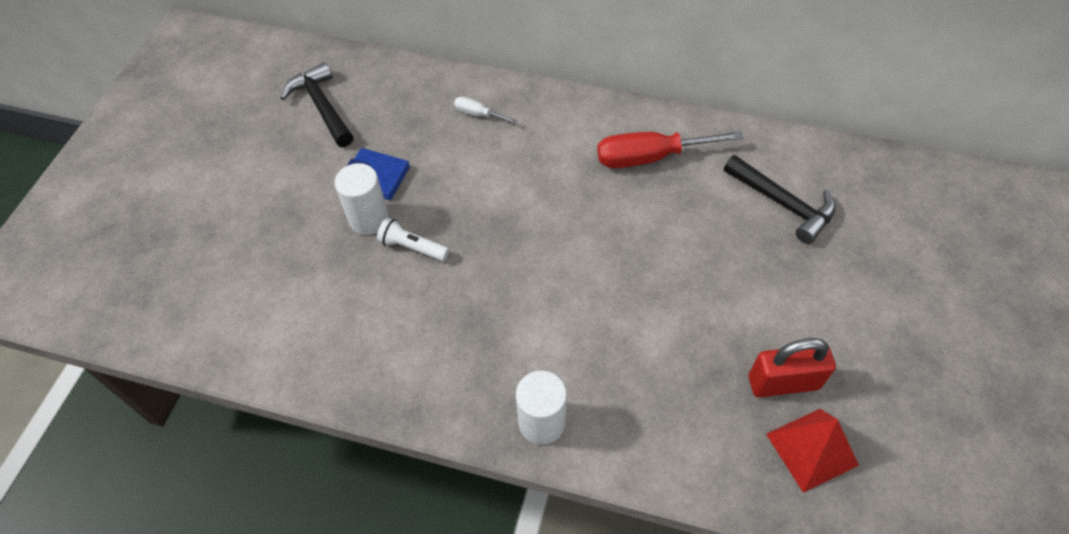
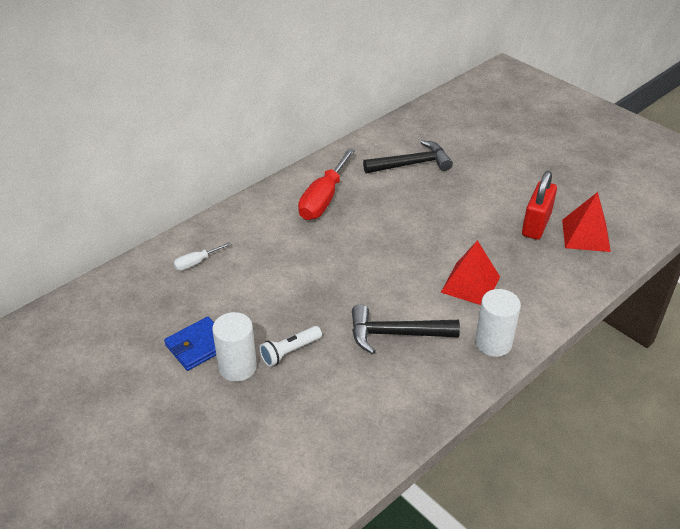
camera: 60 degrees left, 15 degrees down
black hammer [280,62,353,147] -> black hammer moved to [352,304,460,354]
none -> red pyramid [441,240,500,305]

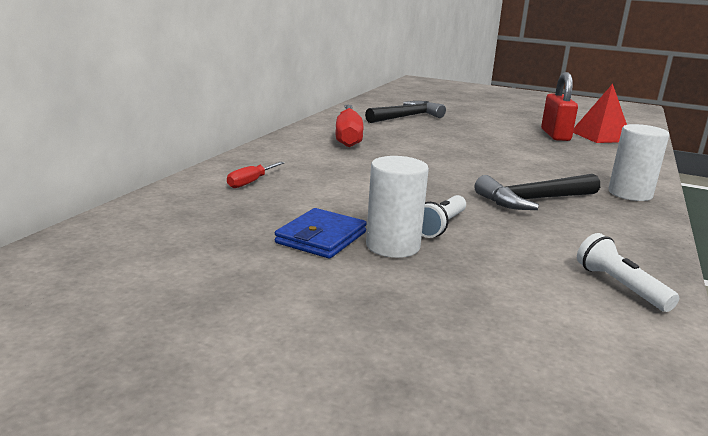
camera: 25 degrees left, 20 degrees down
white screwdriver [174,242,231,270] -> red screwdriver [227,161,284,188]
red pyramid [441,240,500,305] -> none
none -> white flashlight [577,233,679,312]

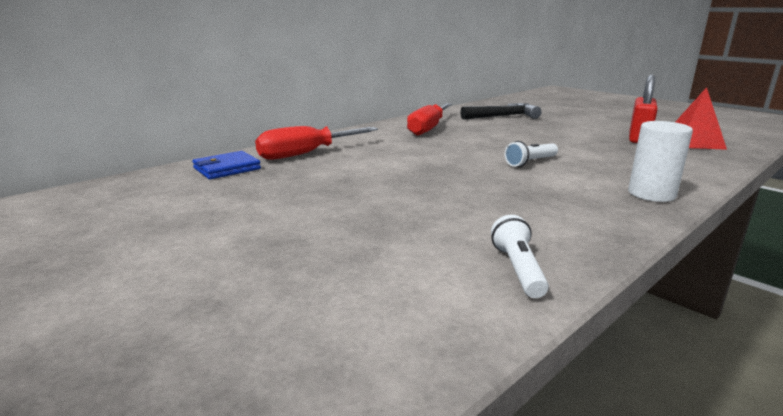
camera: 25 degrees right, 0 degrees up
red screwdriver [227,161,284,188] -> red screwdriver [255,126,378,160], size x2.06
blue wallet [275,208,367,259] -> blue wallet moved to [192,151,261,179]
white cylinder [366,156,429,258] -> none
white flashlight [422,195,466,238] -> white flashlight moved to [505,141,558,167]
black hammer [474,174,600,210] -> none

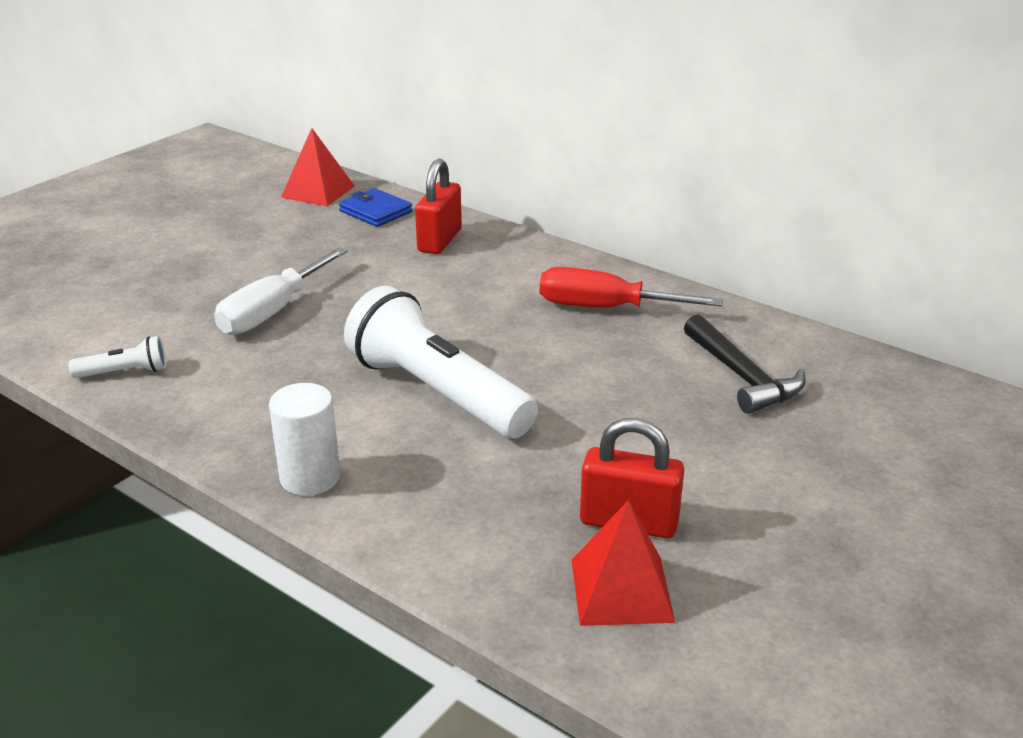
camera: 80 degrees right, 10 degrees up
red screwdriver [255,126,378,160] -> red padlock [415,159,462,254]
white flashlight [505,141,558,167] -> white flashlight [344,286,538,438], size x2.34
none -> white screwdriver [214,247,348,335]
none -> red pyramid [281,128,355,206]

